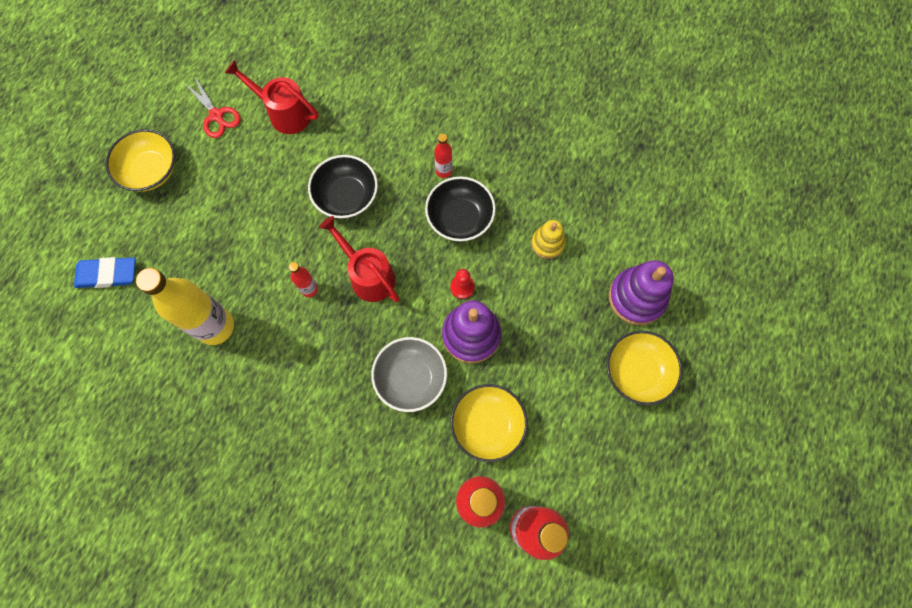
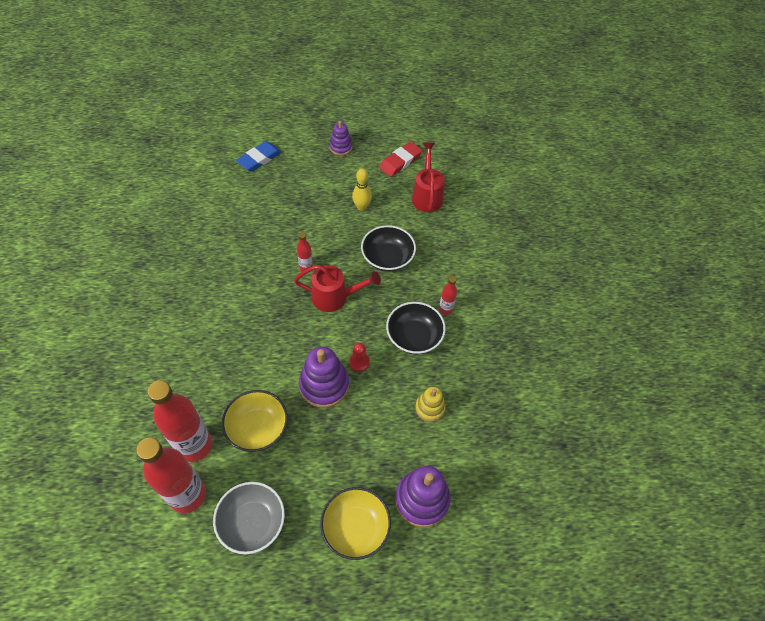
camera: 60 degrees right, 15 degrees down
blue eraser [74,257,136,288] -> blue eraser turned 75 degrees clockwise [236,141,282,171]
yellow bowl [105,129,175,192] -> purple stacking toy [329,121,352,155]
yellow bottle [136,268,234,345] -> none
red scissors [186,78,241,138] -> red eraser [379,141,422,177]
red watering can [319,216,400,302] -> red watering can turned 75 degrees clockwise [294,265,381,312]
grey bowl [371,337,447,412] -> grey bowl moved to [213,482,285,554]
none -> yellow bowling pin [352,168,372,211]

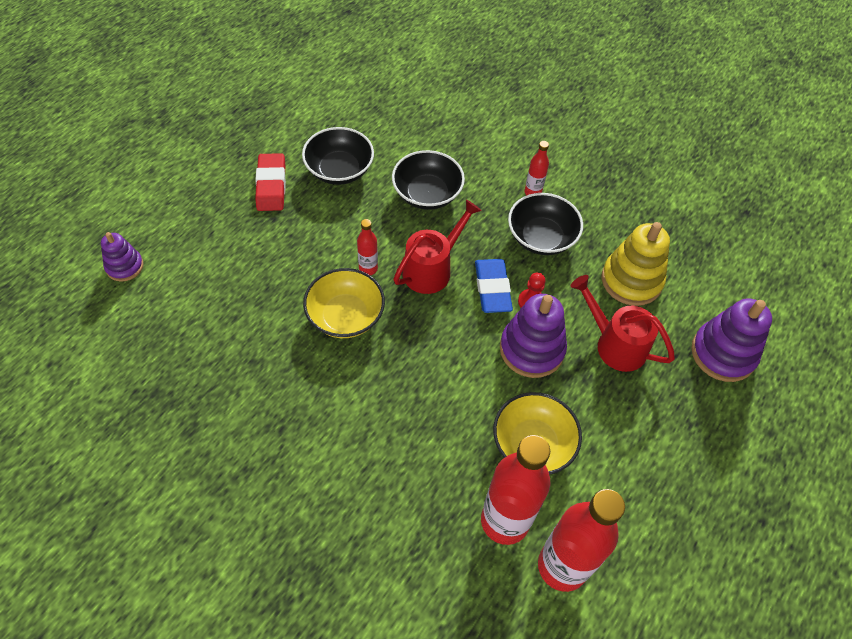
camera: 50 degrees left, 0 degrees up
grey bowl [213,482,285,554] -> none
blue eraser [236,141,282,171] -> blue eraser moved to [475,259,513,313]
yellow bowl [320,487,391,560] -> yellow bowl moved to [303,268,385,338]
purple stacking toy [329,121,352,155] -> purple stacking toy moved to [101,232,143,282]
yellow bowling pin [352,168,372,211] -> black bowl [302,127,374,185]
red eraser [379,141,422,177] -> red eraser moved to [255,153,286,211]
red watering can [412,143,445,212] -> red watering can moved to [570,275,675,372]
yellow stacking toy [415,387,446,422] -> yellow stacking toy [601,222,670,306], size x1.69

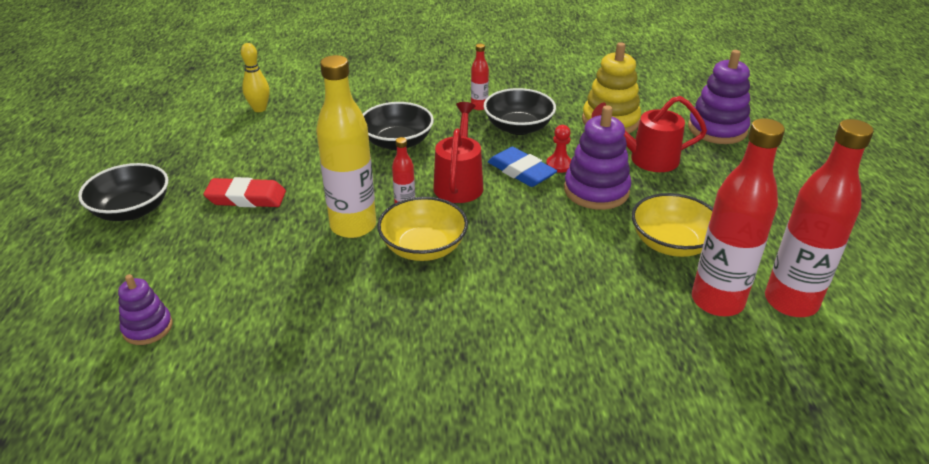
camera: 35 degrees left, 20 degrees down
red eraser [255,153,286,211] -> red eraser turned 45 degrees counterclockwise [203,177,286,208]
black bowl [302,127,374,185] -> black bowl moved to [78,163,168,221]
none -> yellow bowling pin [241,43,270,112]
none -> yellow bottle [316,55,376,238]

